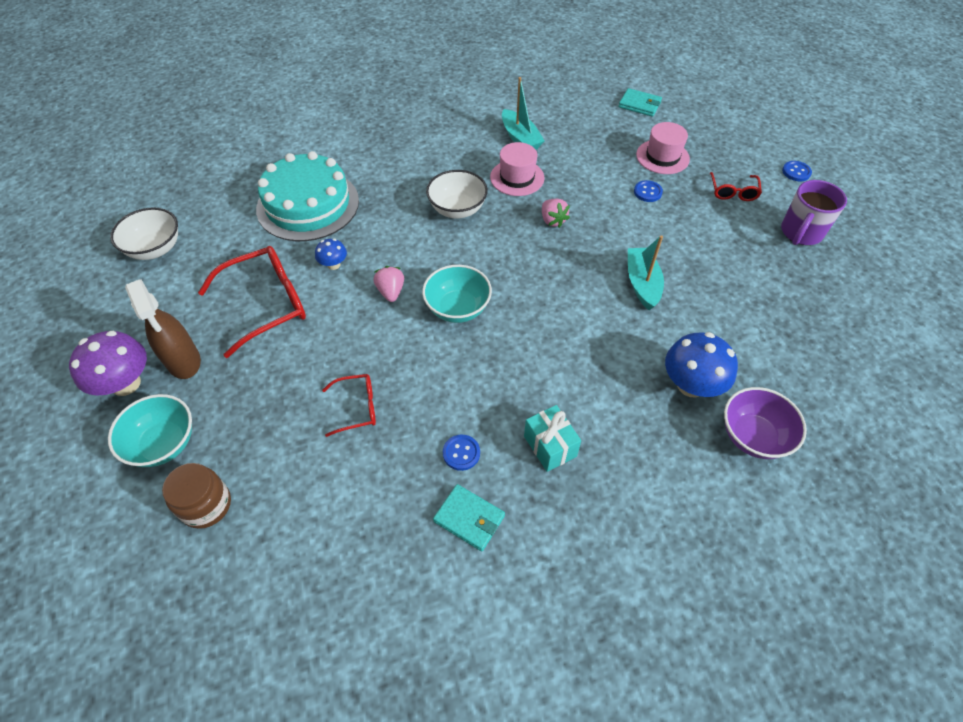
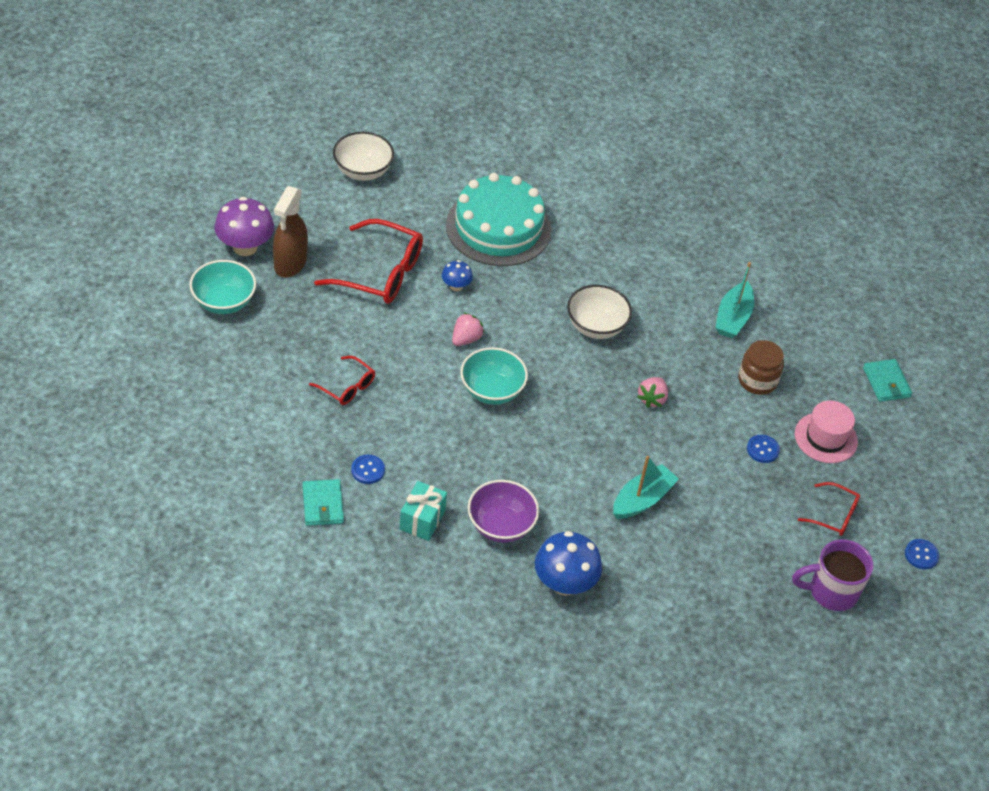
camera: 45 degrees right, 5 degrees down
brown jar [162,463,231,529] -> brown jar moved to [738,340,784,395]
pink hat [490,142,544,196] -> none
red glasses [709,172,762,201] -> red glasses turned 120 degrees counterclockwise [798,482,860,536]
purple bowl [724,387,807,459] -> purple bowl moved to [468,480,539,543]

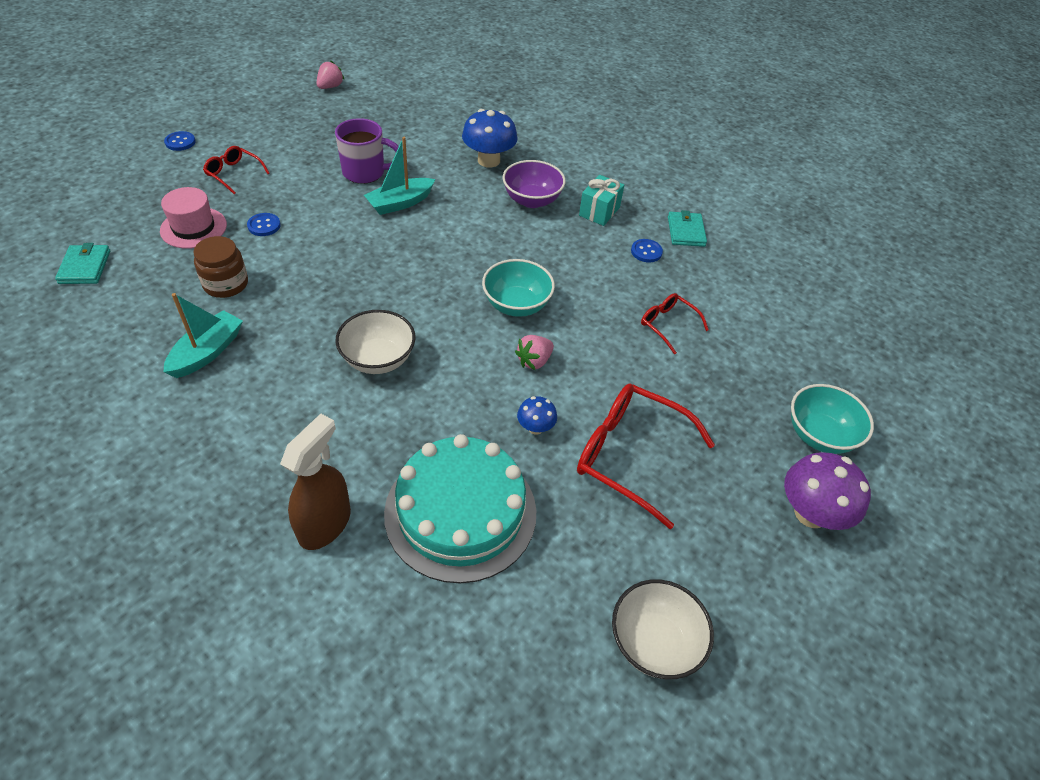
camera: 170 degrees left, 0 degrees up
brown spray bottle [273,186,308,278] -> brown spray bottle moved to [280,414,351,550]
pink strawberry [637,377,668,408] -> pink strawberry moved to [317,60,345,89]
purple mug [792,539,874,611] -> purple mug moved to [335,118,399,184]

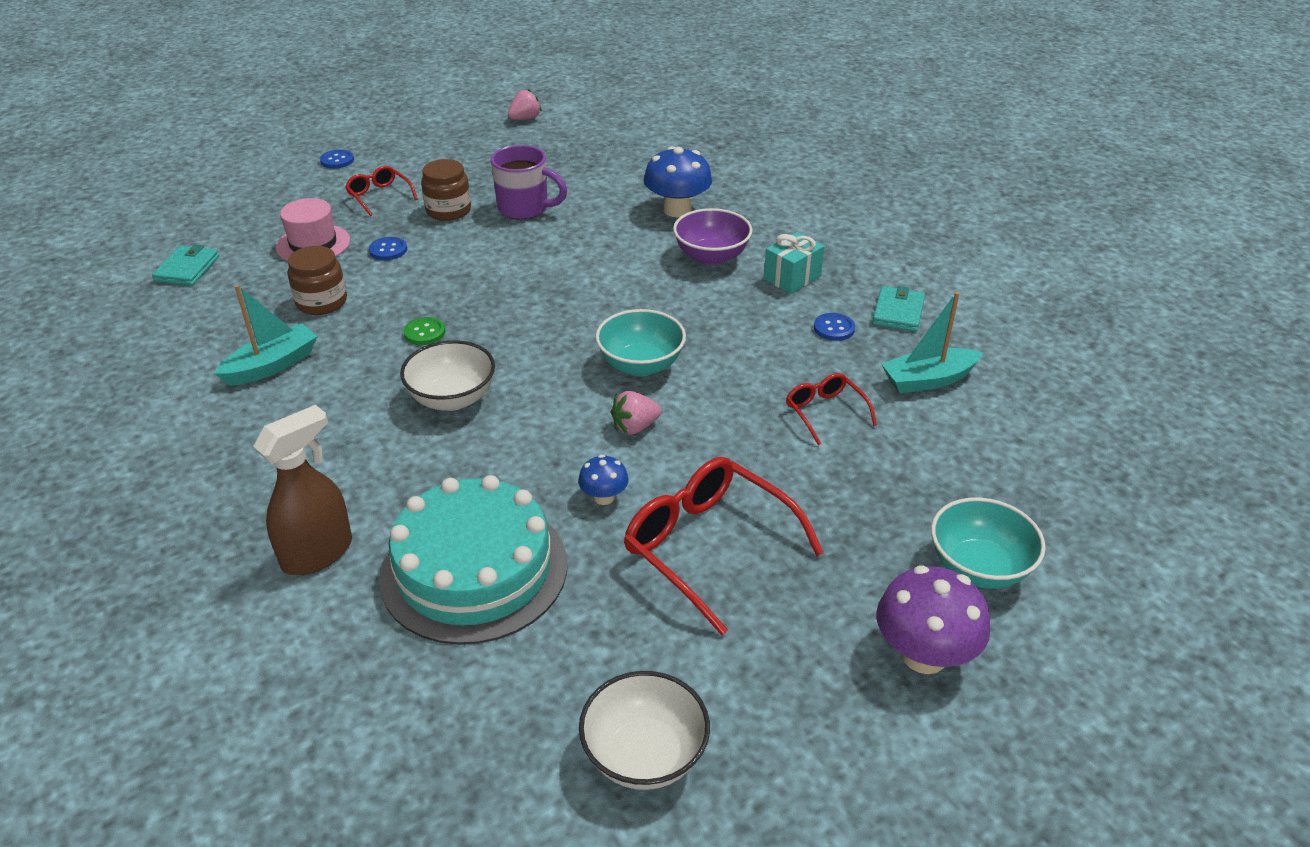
camera: 20 degrees right, 10 degrees down
turquoise boat [364,137,435,215] -> turquoise boat moved to [881,292,983,393]
none -> green button [403,317,445,345]
none -> brown jar [421,159,471,221]

